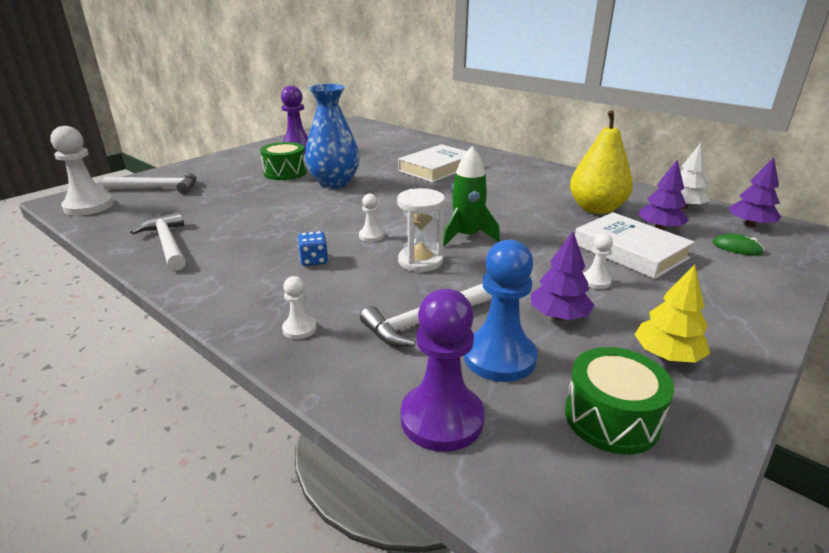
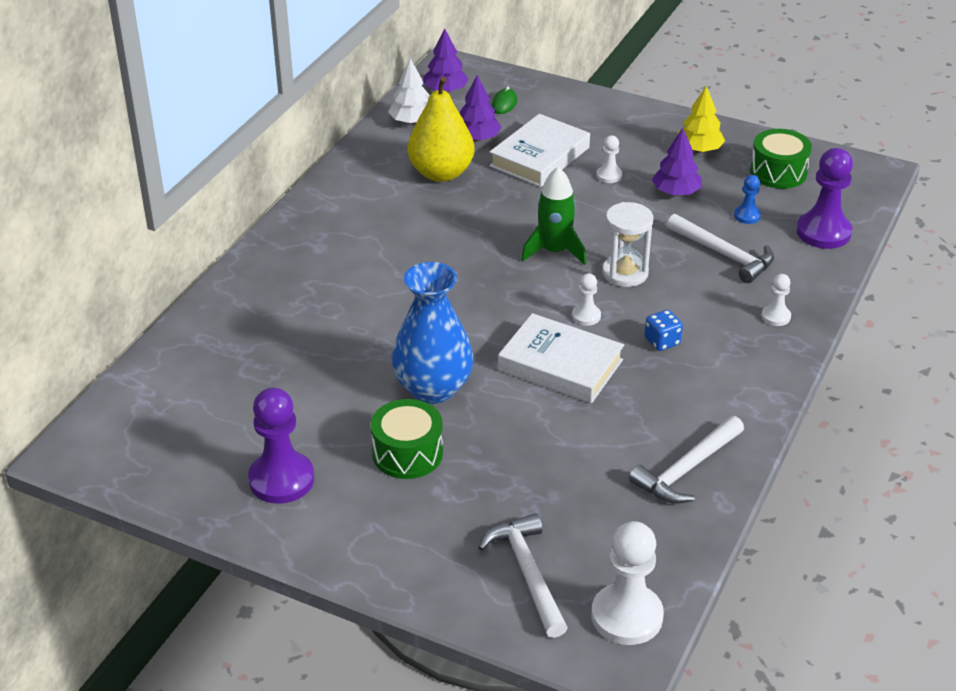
camera: 105 degrees left, 10 degrees up
white book [398,144,467,182] -> white book moved to [498,313,624,403]
blue pawn [464,239,537,382] -> blue pawn [734,175,761,224], size x0.50

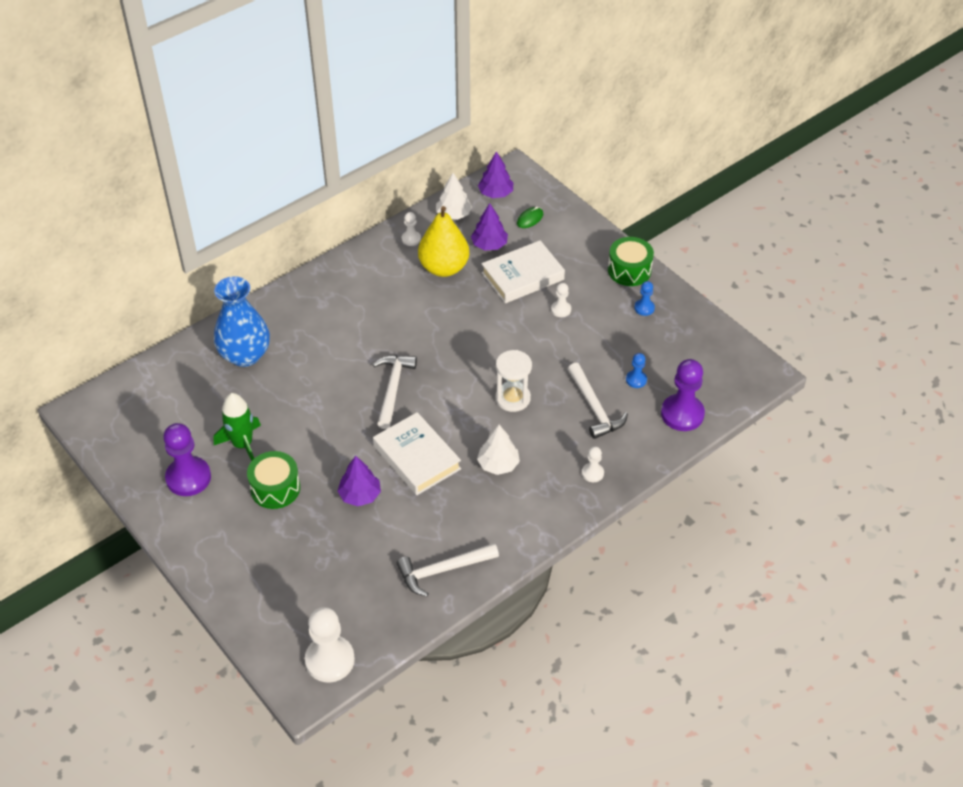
camera: 25 degrees right, 10 degrees up
blue vase [391,262,473,404] -> blue vase moved to [214,276,270,367]
white hammer [478,513,568,638] -> white hammer moved to [373,355,417,429]
green rocket [521,167,586,265] -> green rocket moved to [214,393,261,461]
white pawn [572,273,601,326] -> white pawn moved to [402,212,421,246]
blue dice [645,310,683,351] -> white tree [477,425,520,475]
purple tree [652,128,702,196] -> purple tree moved to [337,456,381,506]
yellow tree [678,86,725,153] -> blue pawn [634,281,655,316]
green drum [750,129,812,189] -> green drum moved to [608,237,654,286]

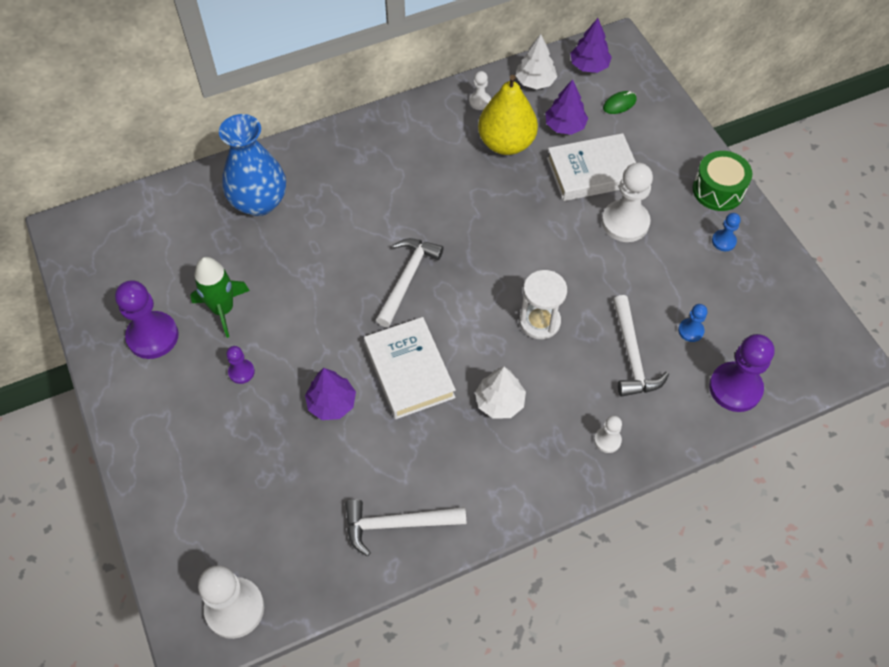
camera: 15 degrees right, 10 degrees up
green drum [247,451,300,509] -> purple pawn [226,346,255,384]
white pawn [551,283,571,317] -> white pawn [602,163,653,242], size x2.00

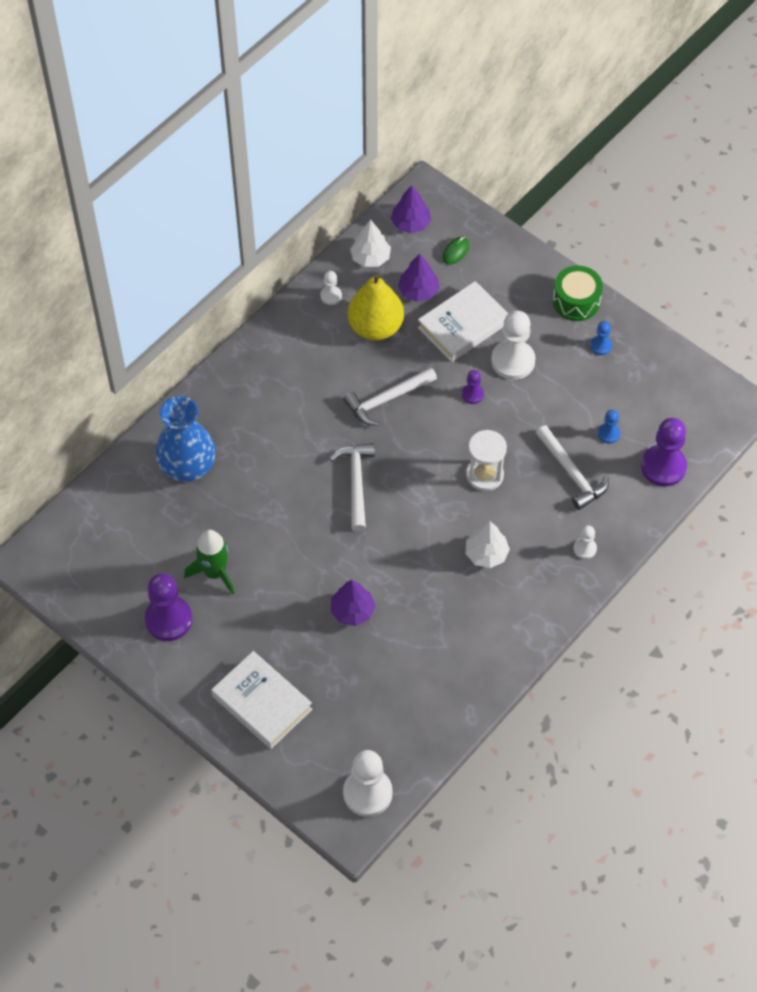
camera: 25 degrees left, 0 degrees up
purple pawn [226,346,255,384] -> purple pawn moved to [462,370,484,404]
white hammer [345,499,466,556] -> white hammer moved to [343,367,437,426]
white book [364,317,456,419] -> white book moved to [211,651,313,749]

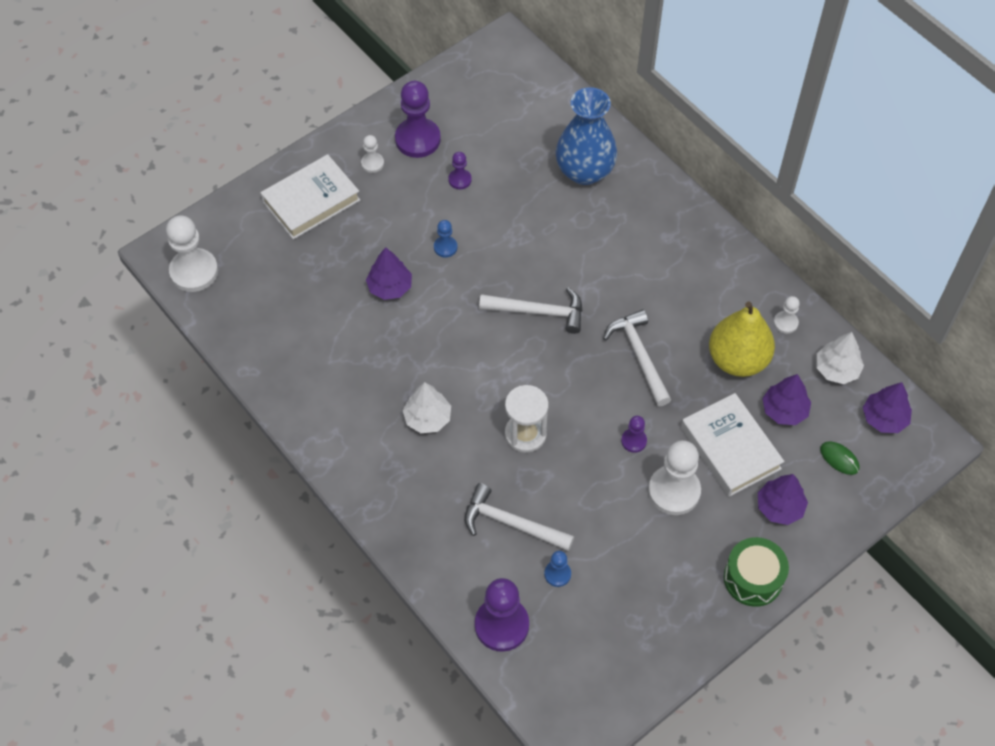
camera: 100 degrees right, 0 degrees up
green rocket [184,530,235,595] -> purple pawn [448,152,472,189]
white hammer [536,425,609,510] -> white hammer turned 45 degrees clockwise [465,483,574,551]
white pawn [573,525,597,559] -> white pawn moved to [361,135,384,173]
blue pawn [590,321,612,355] -> blue pawn moved to [434,220,457,258]
none -> purple tree [758,474,808,525]

